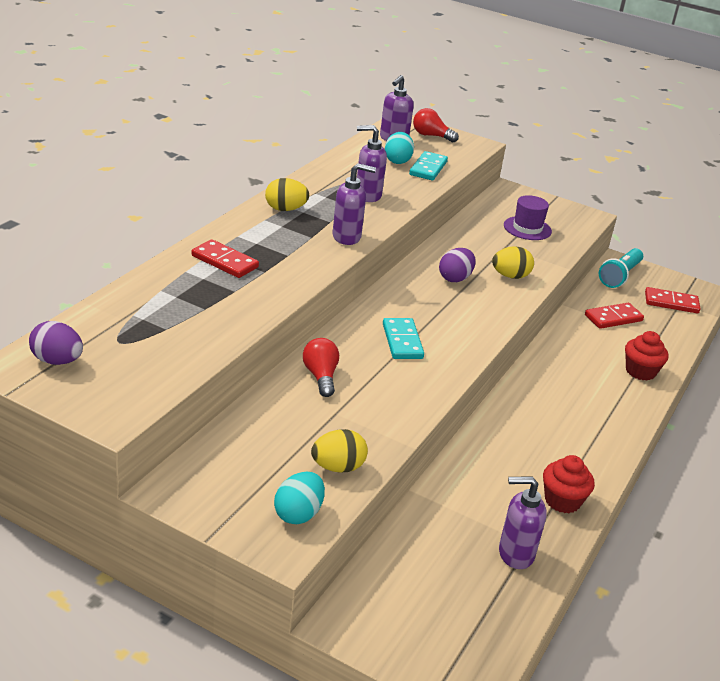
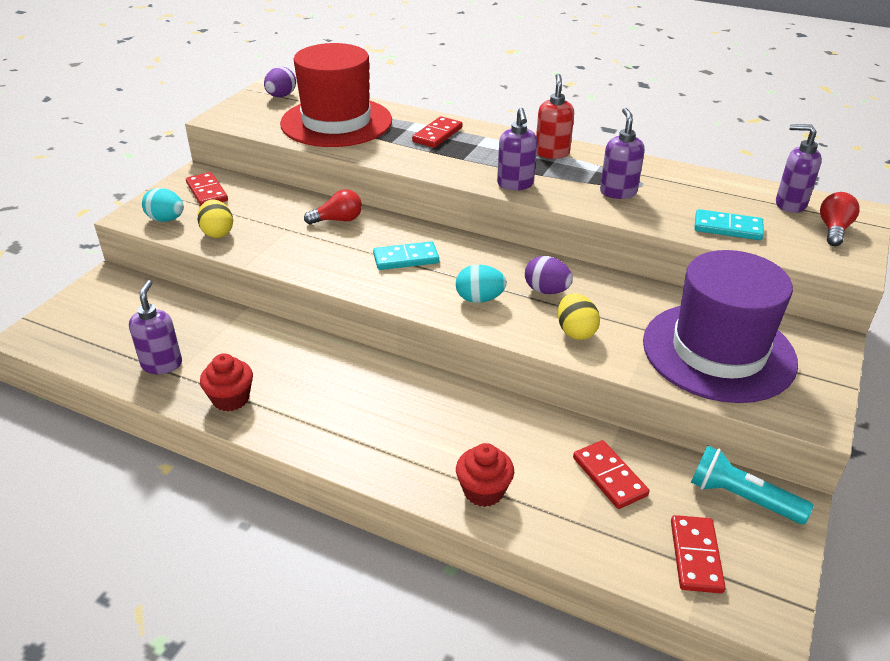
camera: 90 degrees right, 5 degrees up
yellow egg [265,178,309,211] -> red soap dispenser [536,74,574,159]
turquoise egg [385,132,414,164] -> turquoise egg moved to [456,265,507,303]
purple hat [504,195,552,240] -> purple hat [643,250,798,403], size x2.24
none -> red domino [186,172,228,206]
none -> red hat [280,43,392,147]

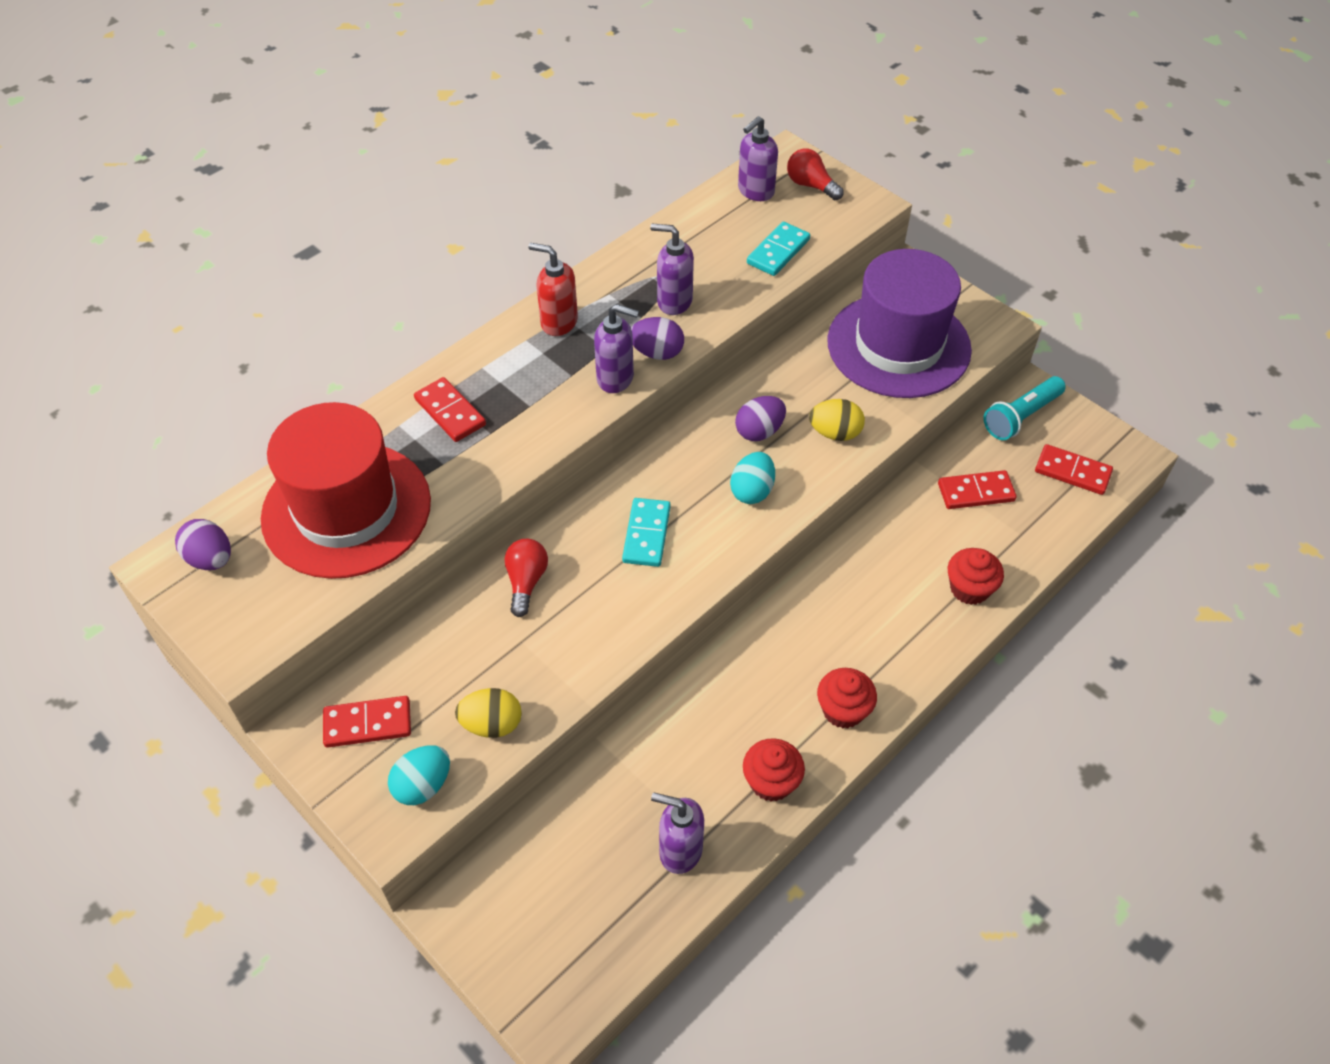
camera: 70 degrees left, 15 degrees up
none -> purple egg [631,317,684,360]
none -> red cupcake [817,668,877,729]

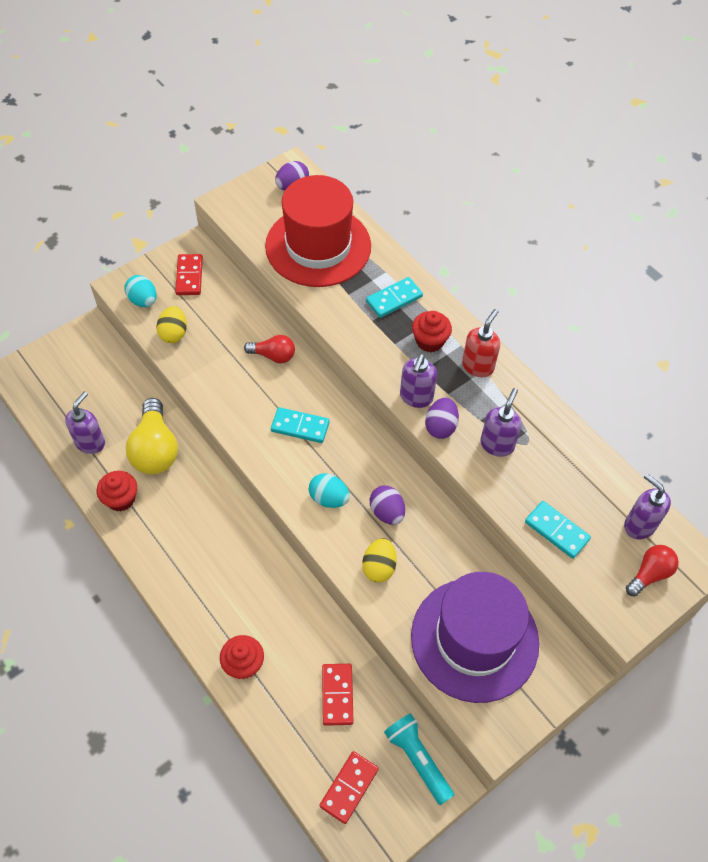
camera: 95 degrees right, 5 degrees up
red domino [414,377,486,442] -> turquoise domino [366,277,423,318]
red cupcake [817,668,877,729] -> red cupcake moved to [412,311,452,352]
none -> yellow light bulb [126,398,178,475]

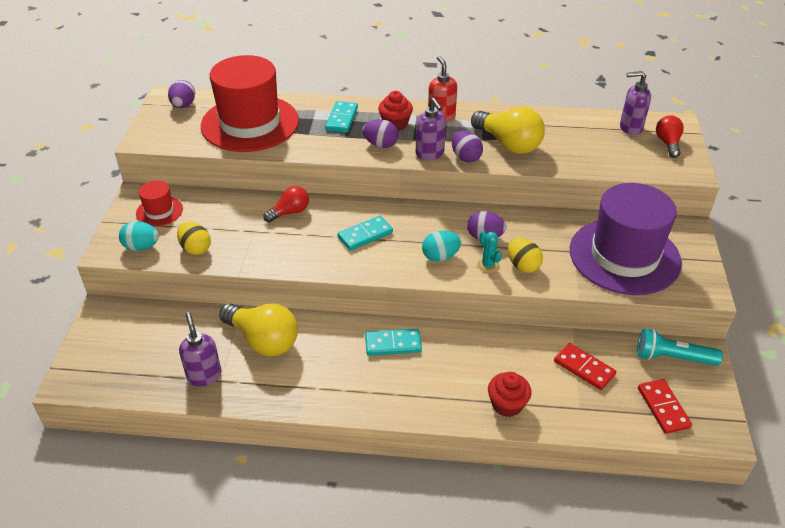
camera: 45 degrees left, 15 degrees down
red cupcake [97,471,137,512] -> none
red domino [175,254,203,295] -> red hat [136,181,183,227]
purple soap dispenser [480,388,522,457] -> yellow light bulb [471,107,545,154]
turquoise domino [525,501,591,559] -> turquoise domino moved to [365,329,422,356]
none -> purple egg [362,119,399,148]
none -> turquoise cactus [477,231,502,273]

